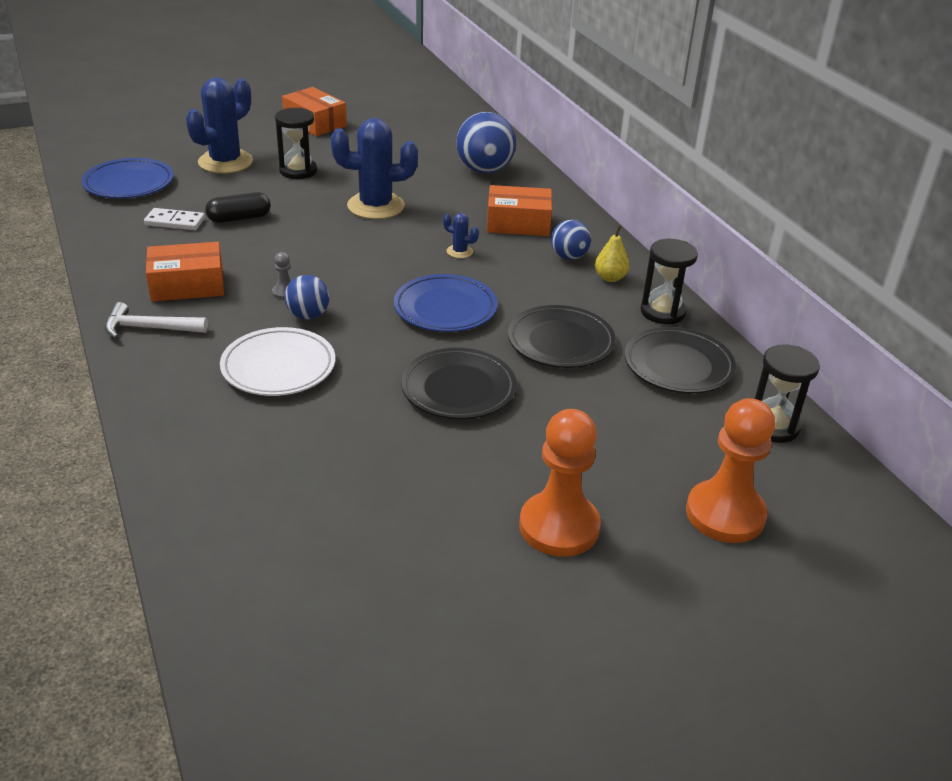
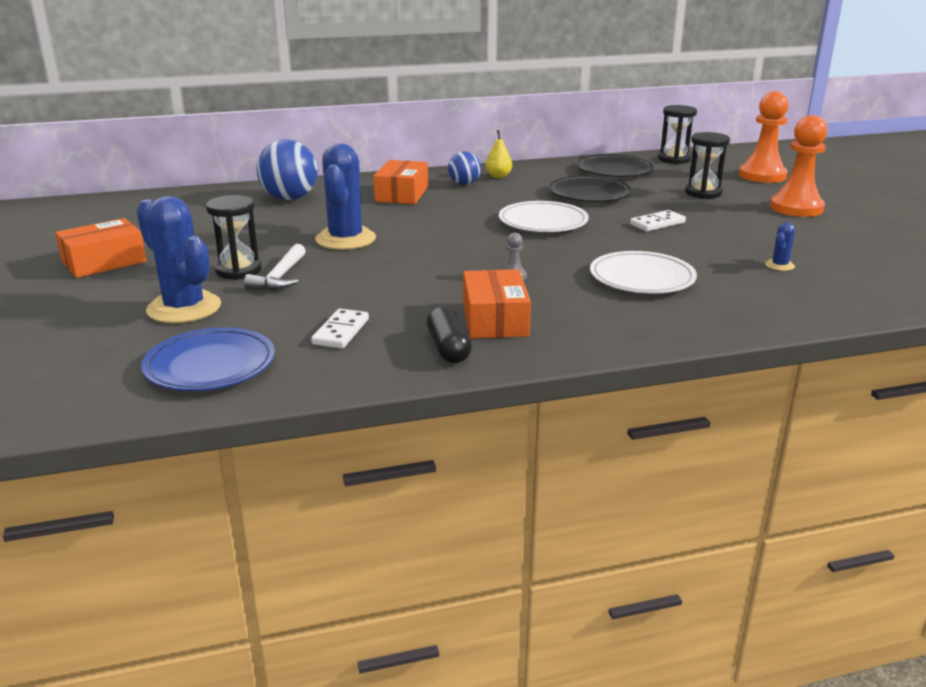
camera: 80 degrees left, 10 degrees down
white hammer [105,302,208,339] -> white hammer moved to [244,244,306,291]
black capsule [205,192,271,223] -> black capsule moved to [427,306,472,363]
blue ball [284,275,330,320] -> none
blue plate [394,274,498,332] -> white plate [499,201,589,232]
black plate [401,348,517,419] -> white domino [630,210,686,231]
blue cactus [443,213,479,258] -> blue cactus moved to [765,222,795,271]
black hourglass [640,239,698,324] -> black hourglass moved to [685,132,730,199]

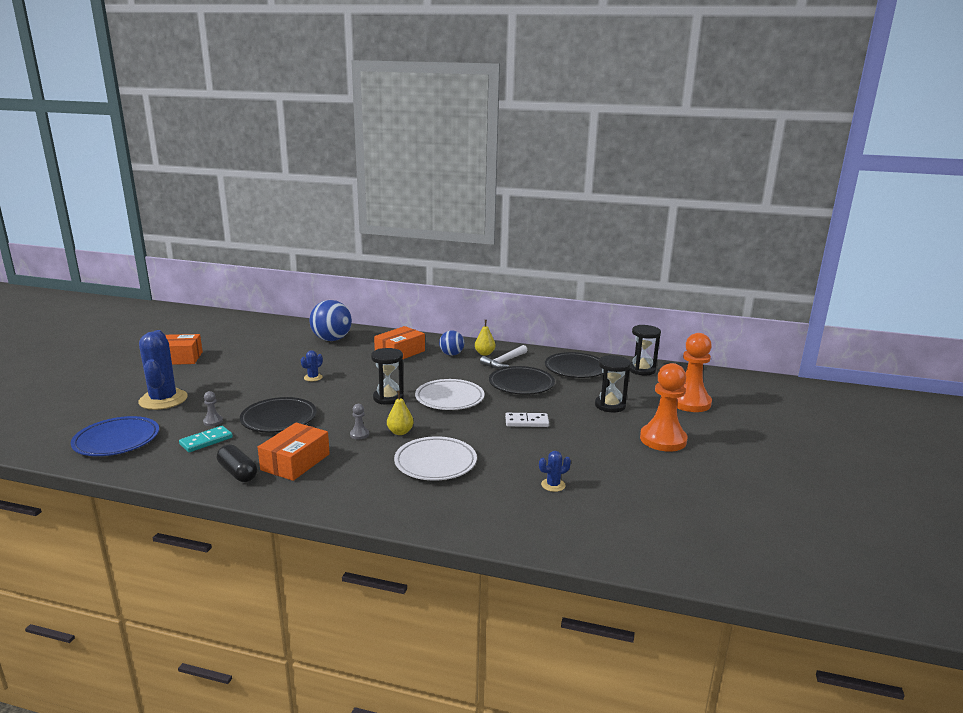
camera: 30 degrees right, 5 degrees down
black hourglass [206,195,262,280] -> black hourglass moved to [371,348,404,405]
white hammer [244,244,306,291] -> white hammer moved to [480,345,528,369]
white domino [311,309,369,348] -> turquoise domino [179,426,233,452]
blue cactus [315,143,376,250] -> blue cactus [301,350,323,381], size x0.44
black capsule [427,306,472,363] -> black capsule turned 60 degrees counterclockwise [217,444,257,482]
none -> grey pawn [203,391,223,426]
none -> black plate [240,397,317,433]
none -> yellow pear [387,390,414,435]

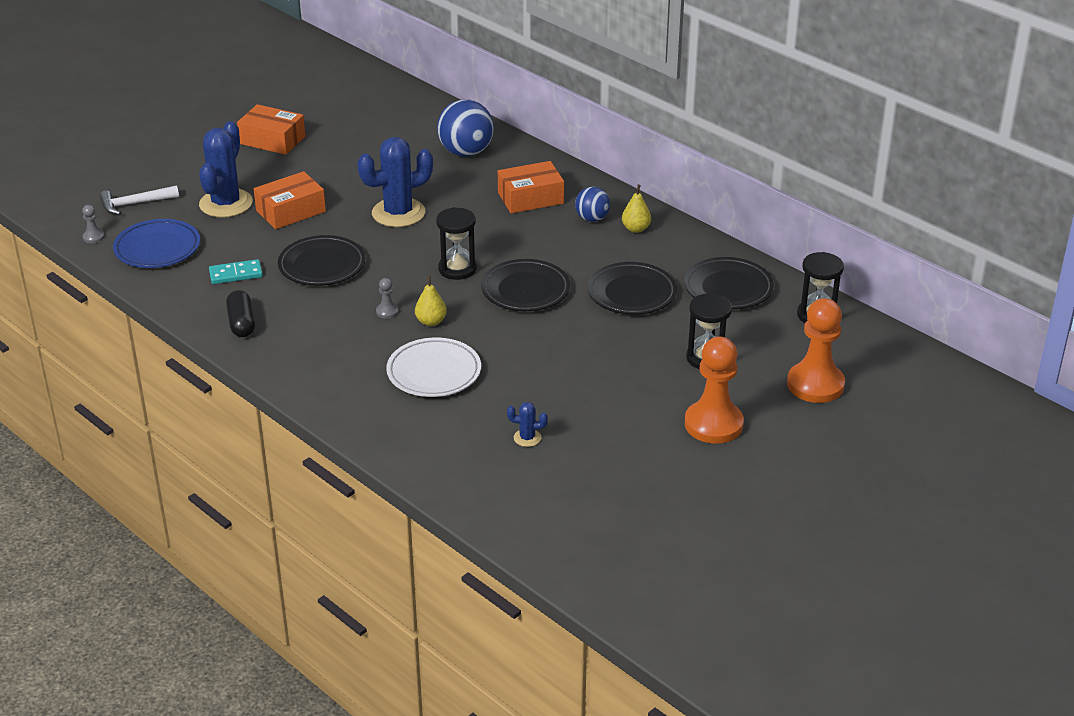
camera: 30 degrees right, 15 degrees up
grey pawn [203,391,223,426] -> grey pawn moved to [82,205,104,243]
orange box [258,423,330,481] -> orange box moved to [254,171,326,229]
blue cactus [301,350,323,381] -> blue cactus [357,137,433,227], size x2.29
white plate [415,379,484,410] -> black plate [481,259,570,311]
white hammer [480,345,528,369] -> white hammer moved to [100,185,179,215]
white domino [505,413,549,427] -> none

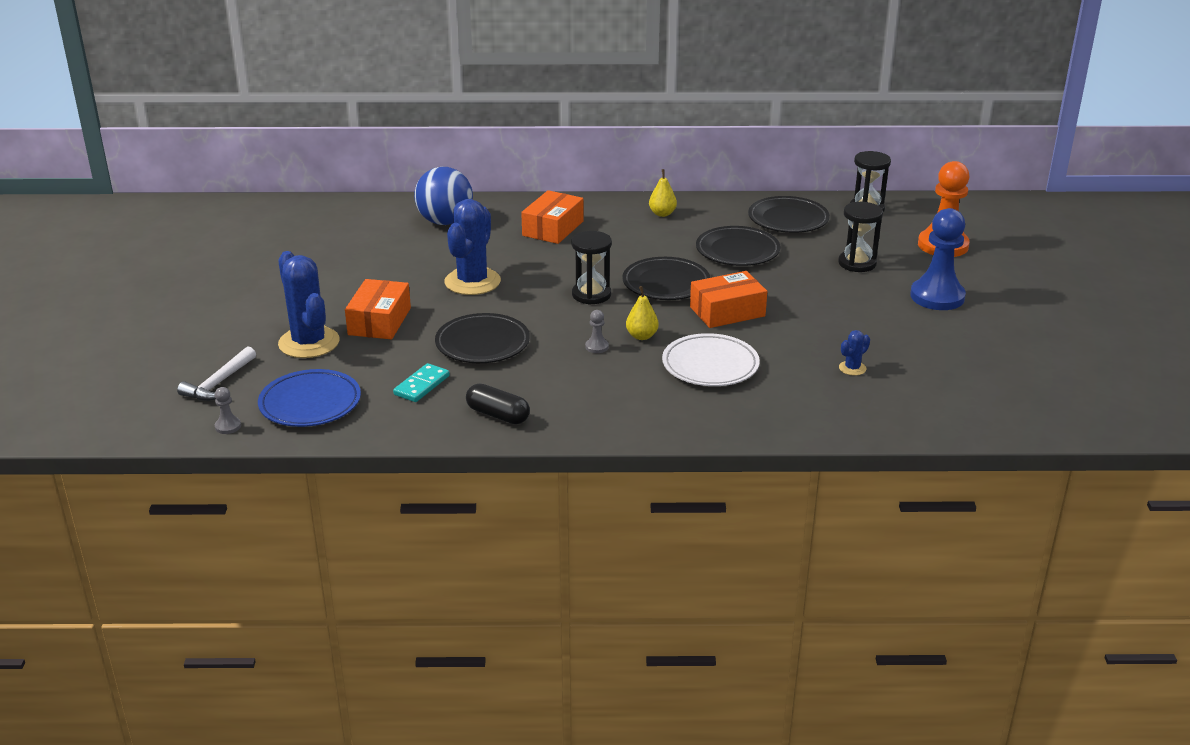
camera: 45 degrees left, 5 degrees down
orange box [237,104,305,155] -> orange box moved to [690,271,767,328]
blue ball [575,187,610,222] -> none
orange pawn [685,337,744,444] -> blue pawn [910,208,966,310]

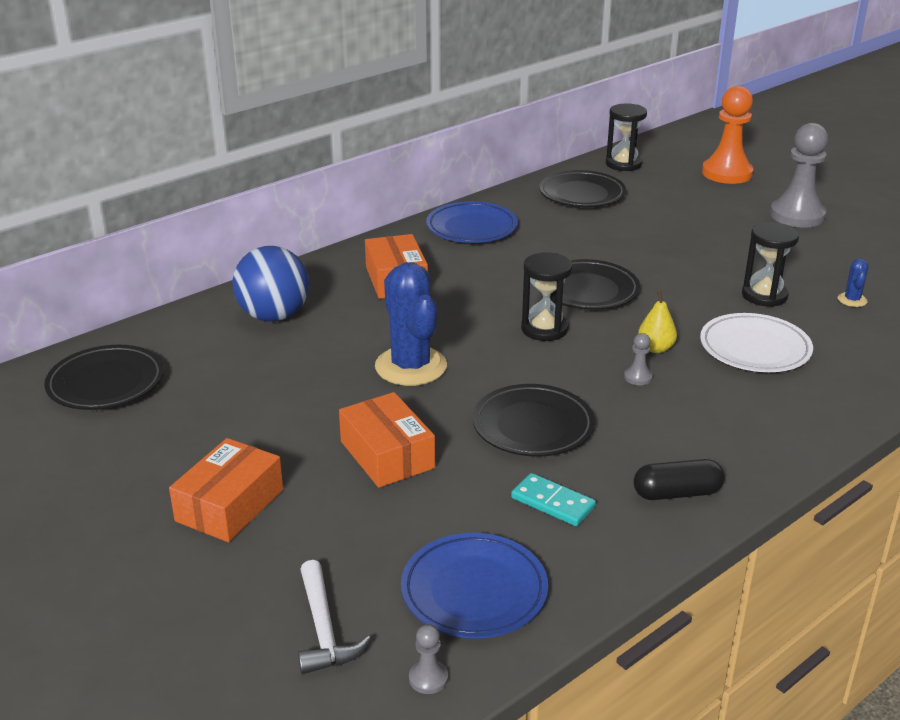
camera: 40 degrees left, 0 degrees up
blue cactus [278,251,340,358] -> none
turquoise domino [393,363,450,402] -> turquoise domino turned 45 degrees counterclockwise [511,473,596,526]
yellow pear [649,169,677,217] -> blue plate [426,201,518,243]
orange box [690,271,767,328] -> orange box moved to [169,438,283,542]
black plate [696,226,781,266] -> black plate moved to [44,345,164,410]
black hourglass [838,202,883,272] -> black hourglass moved to [742,222,799,307]
blue pawn [910,208,966,310] -> grey pawn [770,123,828,228]

